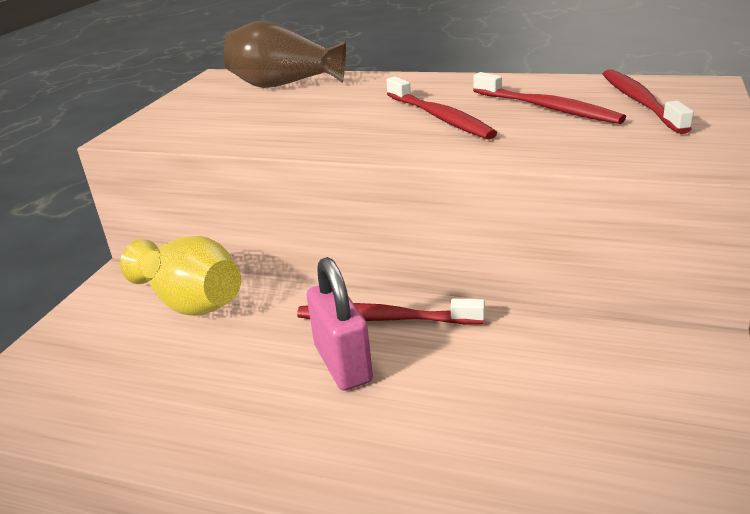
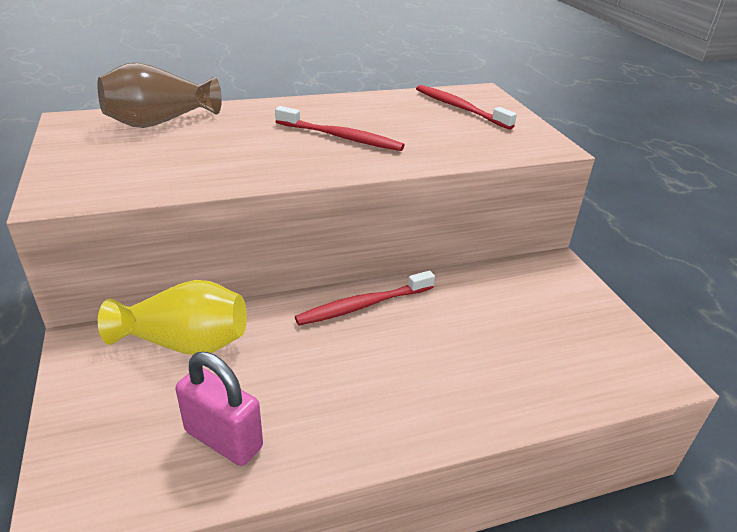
camera: 40 degrees left, 5 degrees up
pink padlock [307,257,373,391] -> pink padlock moved to [175,352,263,466]
red toothbrush [473,72,626,124] -> none

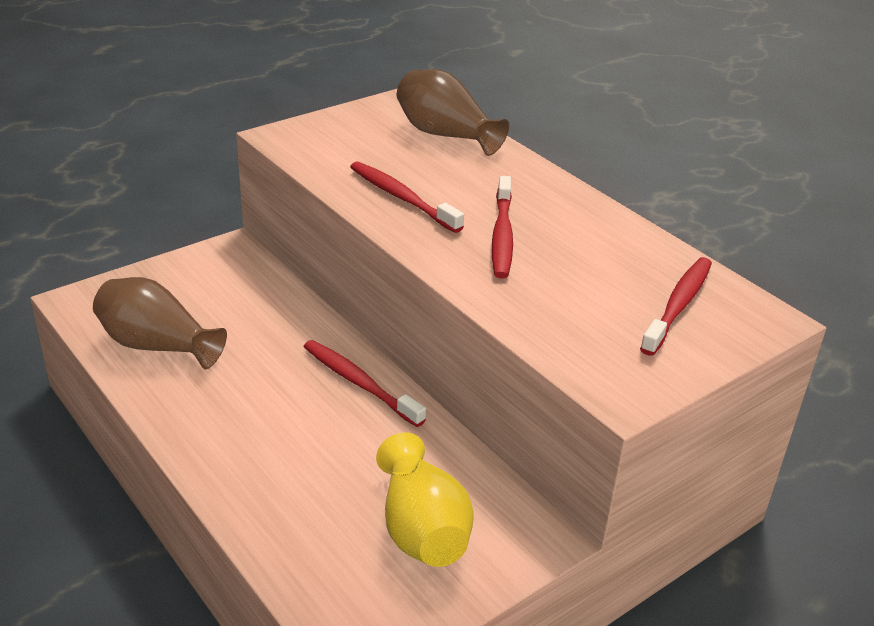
camera: 70 degrees right, 0 degrees up
yellow vase [98,280,247,355] -> yellow vase moved to [376,432,474,567]
pink padlock [175,352,263,466] -> brown vase [93,277,227,369]
none -> red toothbrush [350,161,464,233]

